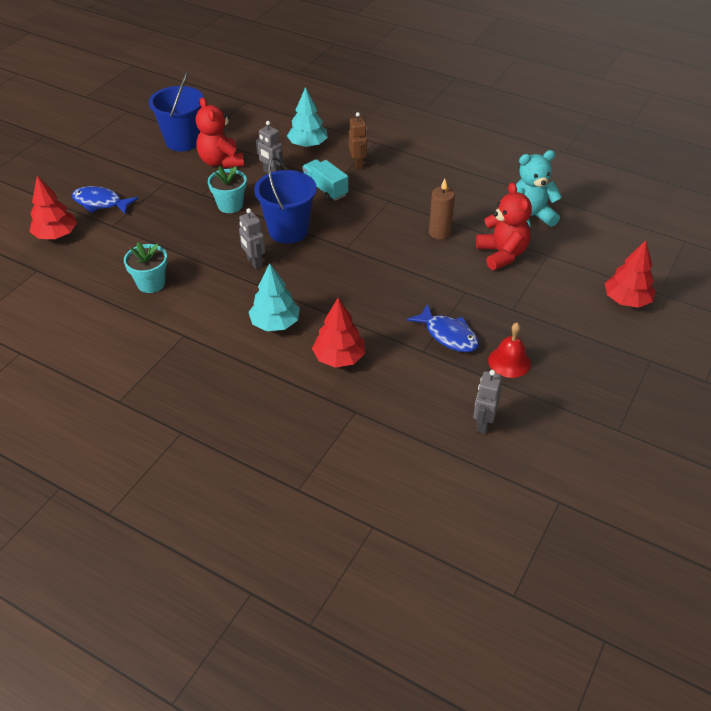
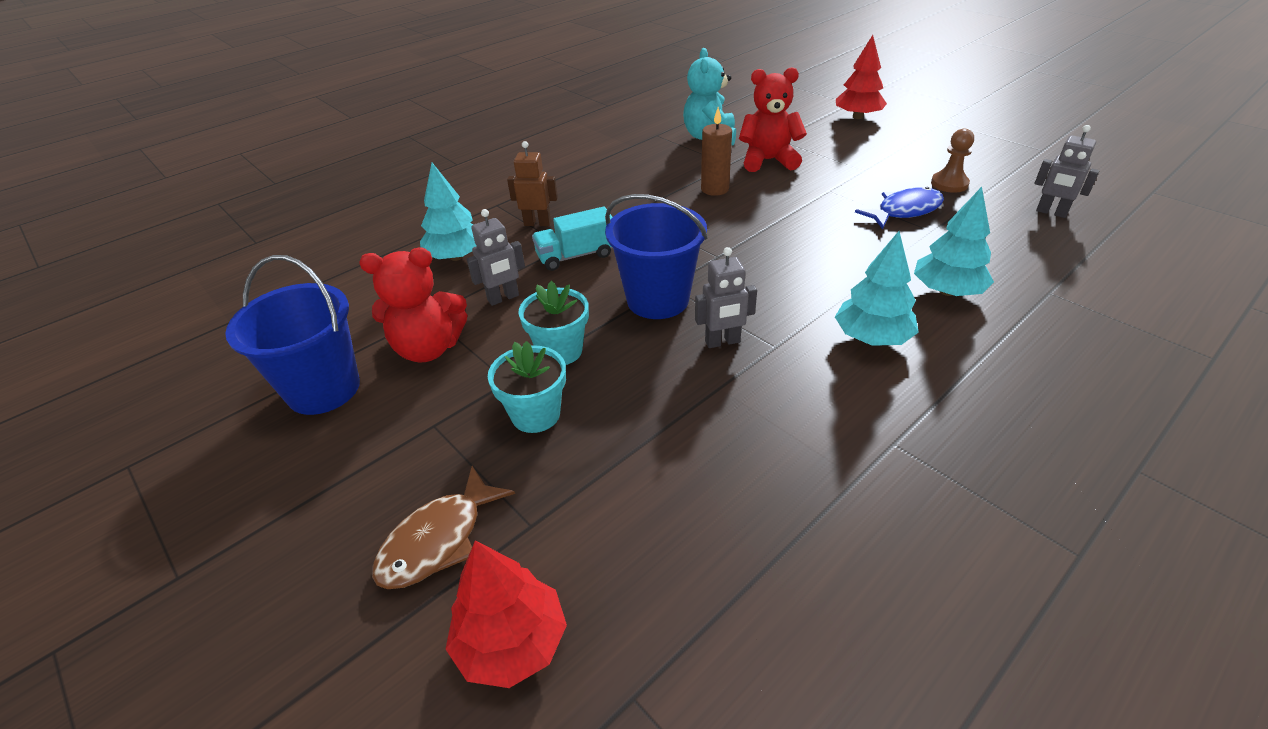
camera: 70 degrees left, 5 degrees down
blue fish [72,186,139,215] -> brown fish [372,466,515,589]
turquoise flower pot [124,242,168,293] -> turquoise flower pot moved to [488,341,566,433]
red tree [312,298,365,368] -> turquoise tree [914,187,994,296]
red bell [488,323,531,378] -> brown pawn [931,128,974,193]

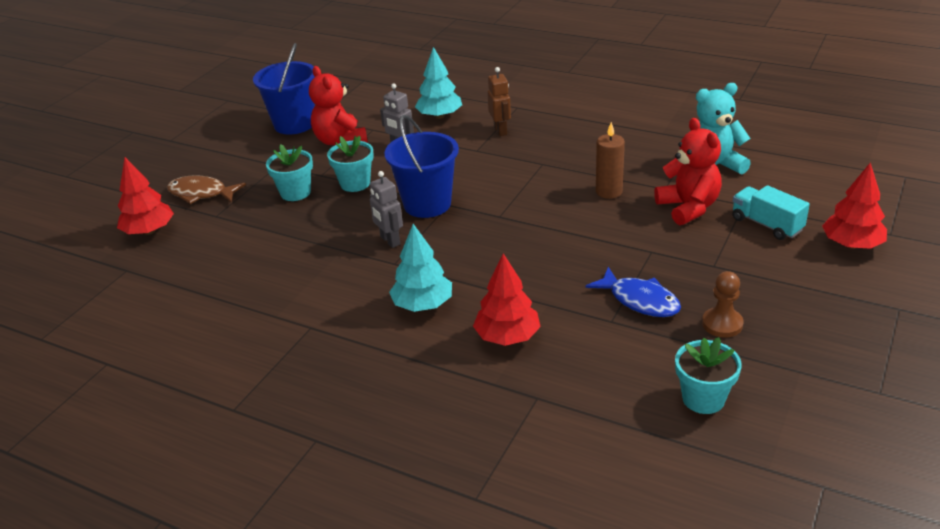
camera: 70 degrees right, 5 degrees down
turquoise truck [532,206,613,271] -> turquoise truck moved to [732,185,810,240]
turquoise tree [914,187,994,296] -> red tree [473,254,541,346]
grey robot [1034,125,1100,218] -> turquoise flower pot [675,337,742,414]

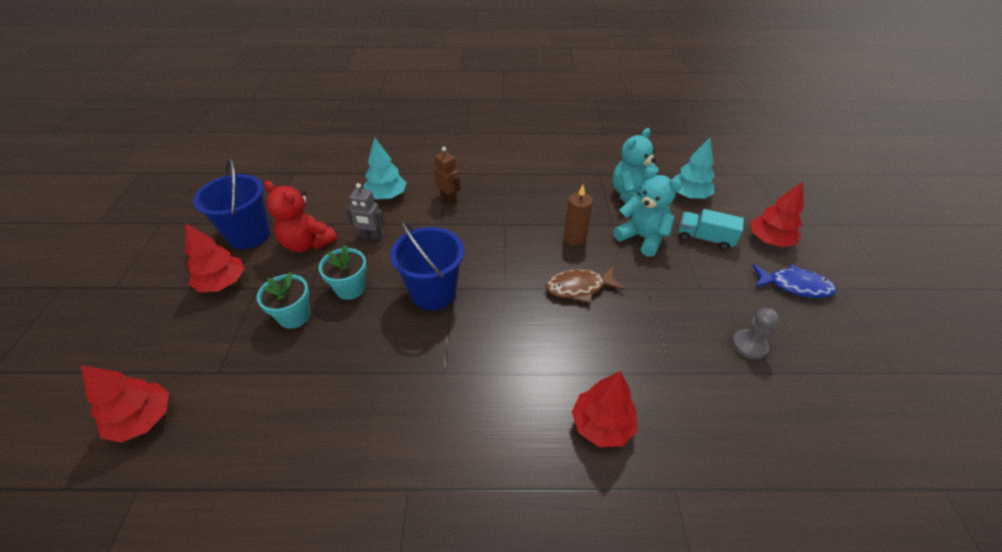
camera: 30 degrees left, 10 degrees up
brown fish [167,175,246,204] -> brown fish moved to [546,267,625,303]
grey robot [370,171,403,248] -> none
turquoise tree [389,224,452,312] -> turquoise tree moved to [674,138,715,199]
blue fish [586,267,681,317] -> blue fish moved to [752,264,836,298]
red teddy bear [654,118,722,225] -> turquoise teddy bear [613,167,682,257]
turquoise flower pot [675,337,742,414] -> none
brown pawn [702,271,744,338] -> grey pawn [732,308,779,360]
none -> red tree [185,223,245,292]

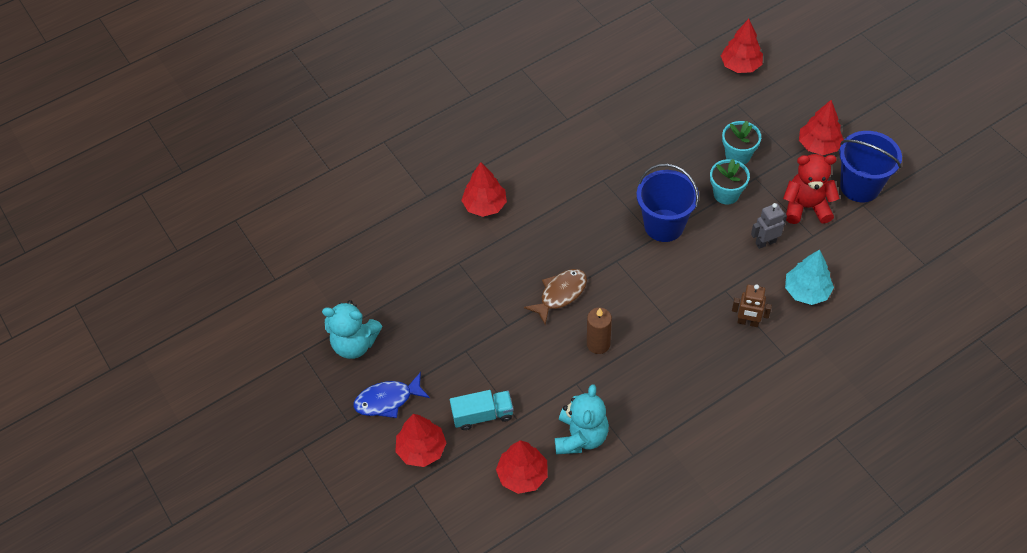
camera: 150 degrees right, 10 degrees up
turquoise teddy bear [613,167,682,257] -> turquoise teddy bear moved to [322,300,382,359]
turquoise tree [674,138,715,199] -> red tree [496,440,548,494]
grey pawn [732,308,779,360] -> none

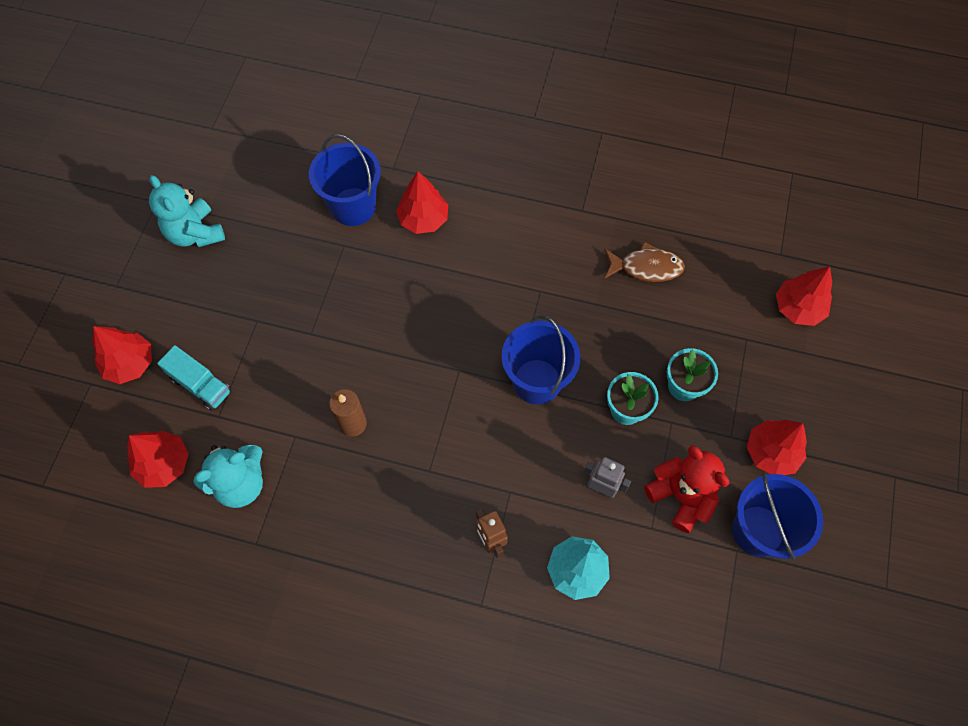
camera: 45 degrees right, 10 degrees up
blue fish [354,372,430,418] -> none
brown fish [524,269,587,325] -> brown fish moved to [604,242,685,282]
none -> blue bucket [309,134,381,226]

